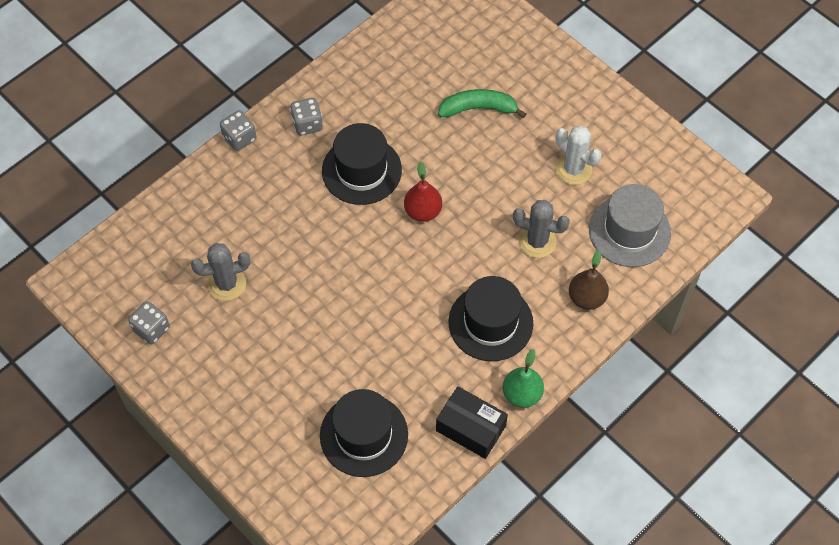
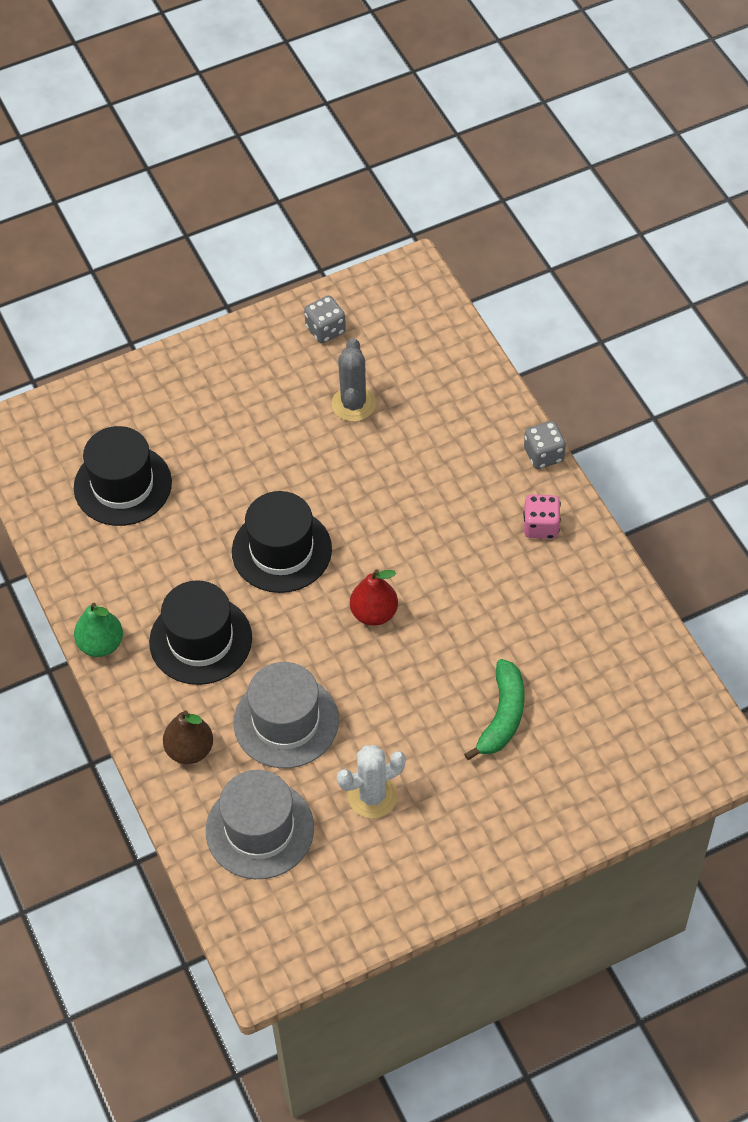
camera: 110 degrees right, 5 degrees down
grey dice [290,98,323,135] -> pink dice [523,495,561,539]
black hat [322,123,402,205] -> black hat moved to [232,491,332,593]
black box [436,386,508,459] -> none
grey cactus [513,200,570,258] -> grey hat [233,662,339,768]

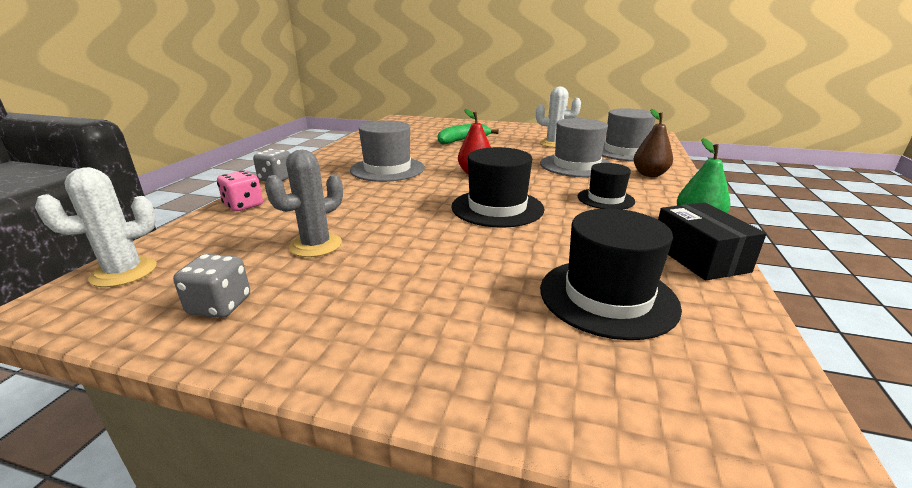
camera: 140 degrees left, 30 degrees down
black hat [149,580,252,685] -> black hat [578,163,635,210], size x0.63
pink dice [523,495,561,539] -> pink dice moved to [217,170,263,211]
none -> white cactus [35,167,157,287]
none -> grey hat [350,121,425,182]
none -> black box [658,202,767,281]

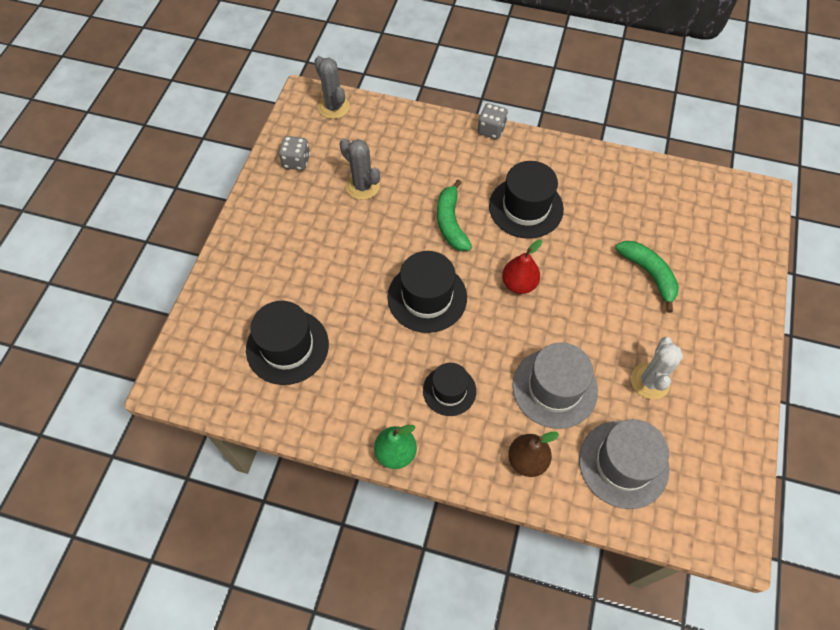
camera: 90 degrees right, 35 degrees up
white cactus [35,167,157,287] -> grey cactus [315,56,350,119]
pink dice [217,170,263,211] -> none
grey hat [350,121,425,182] -> black hat [489,161,564,239]
black box [658,202,767,281] -> none
none -> green banana [437,179,472,251]

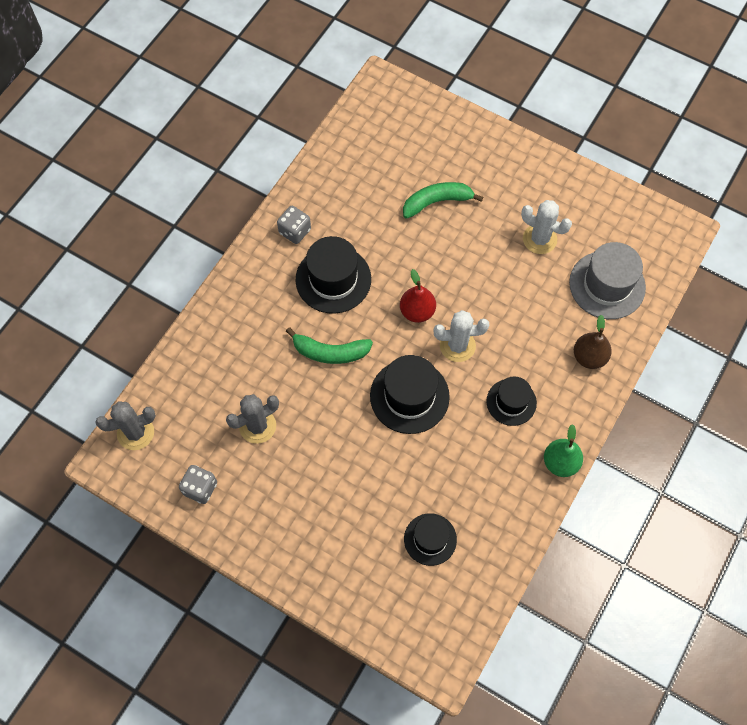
camera: 75 degrees left, 5 degrees up
black hat [246,301,329,385] -> black hat [404,513,457,566], size x0.63
grey dice [478,103,508,139] -> grey dice moved to [277,206,311,244]
grey hat [512,342,598,429] -> none
none -> white cactus [434,310,489,362]

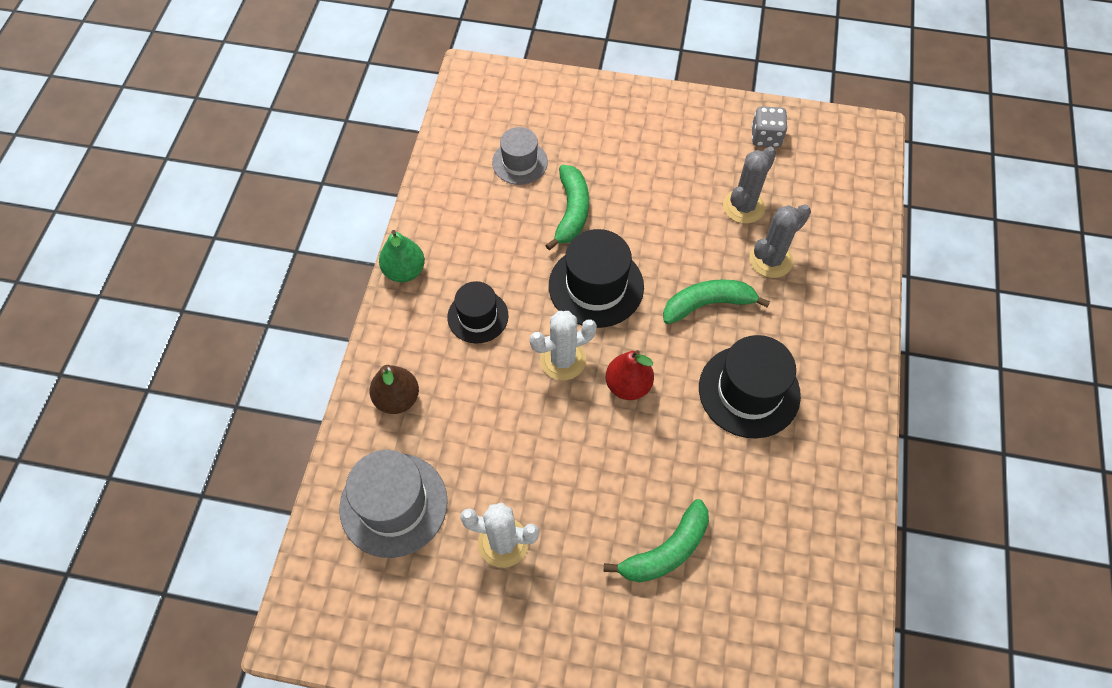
camera: 160 degrees right, 5 degrees down
grey cactus [95,401,156,450] -> grey cactus moved to [749,204,811,278]
grey dice [277,206,311,244] -> none
black hat [404,513,457,566] -> grey hat [492,127,548,185]
none -> green banana [545,165,589,250]

